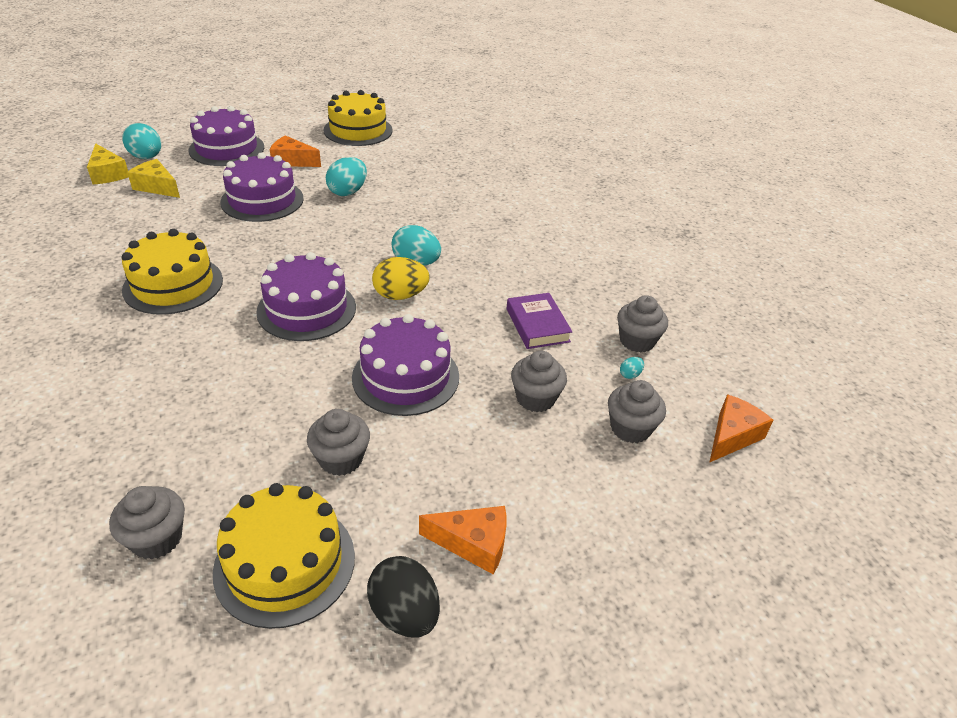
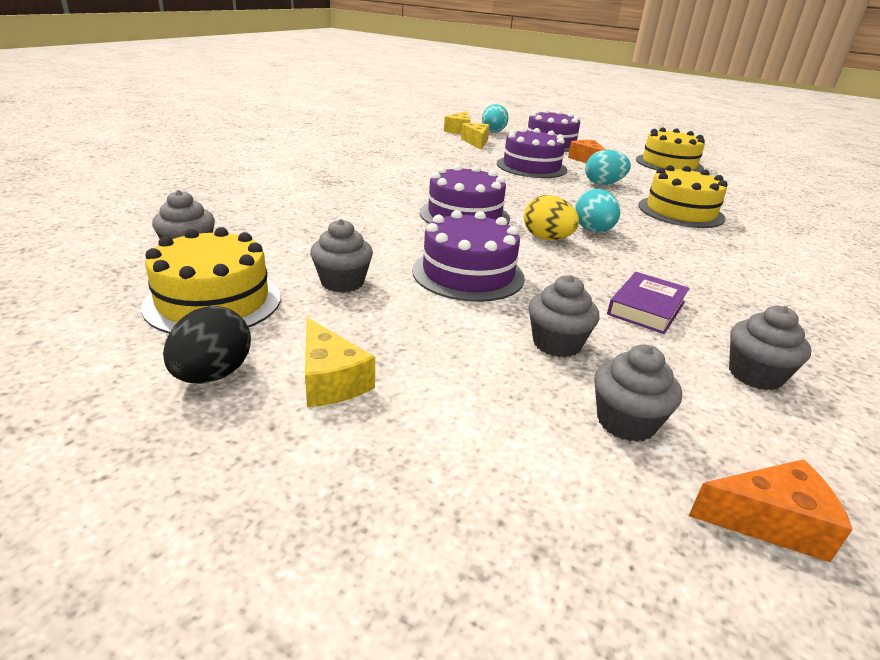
camera: 50 degrees right, 10 degrees down
yellow cake [122,229,223,315] -> yellow cake moved to [638,165,728,228]
orange cheese [419,506,507,574] -> yellow cheese [305,317,375,407]
turquoise egg [620,357,644,379] -> none

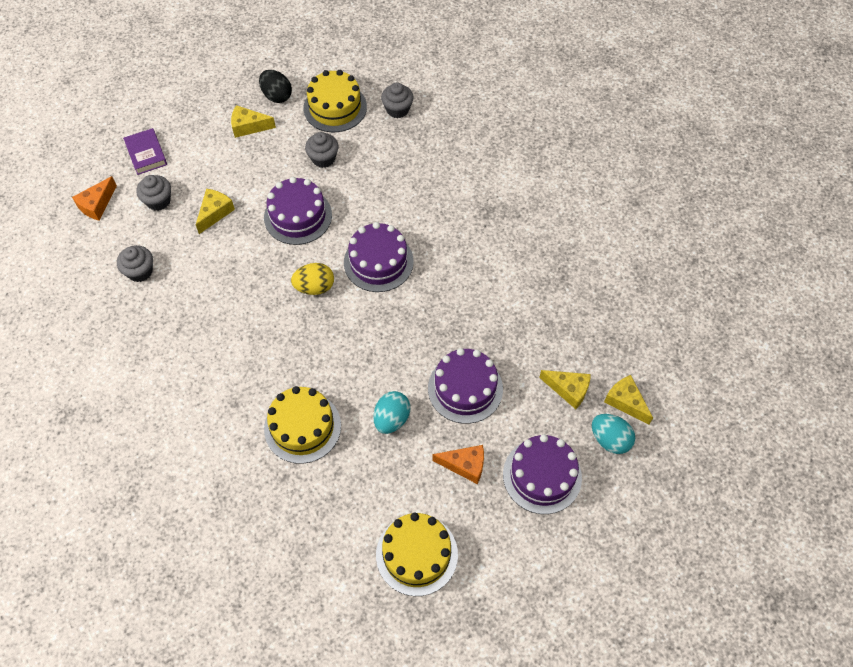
camera: 125 degrees right, 30 degrees up
grey cupcake [529,275,600,357] -> yellow cheese [196,189,235,234]
turquoise egg [575,189,620,233] -> none
purple book [607,272,690,334] -> purple book moved to [123,128,167,175]

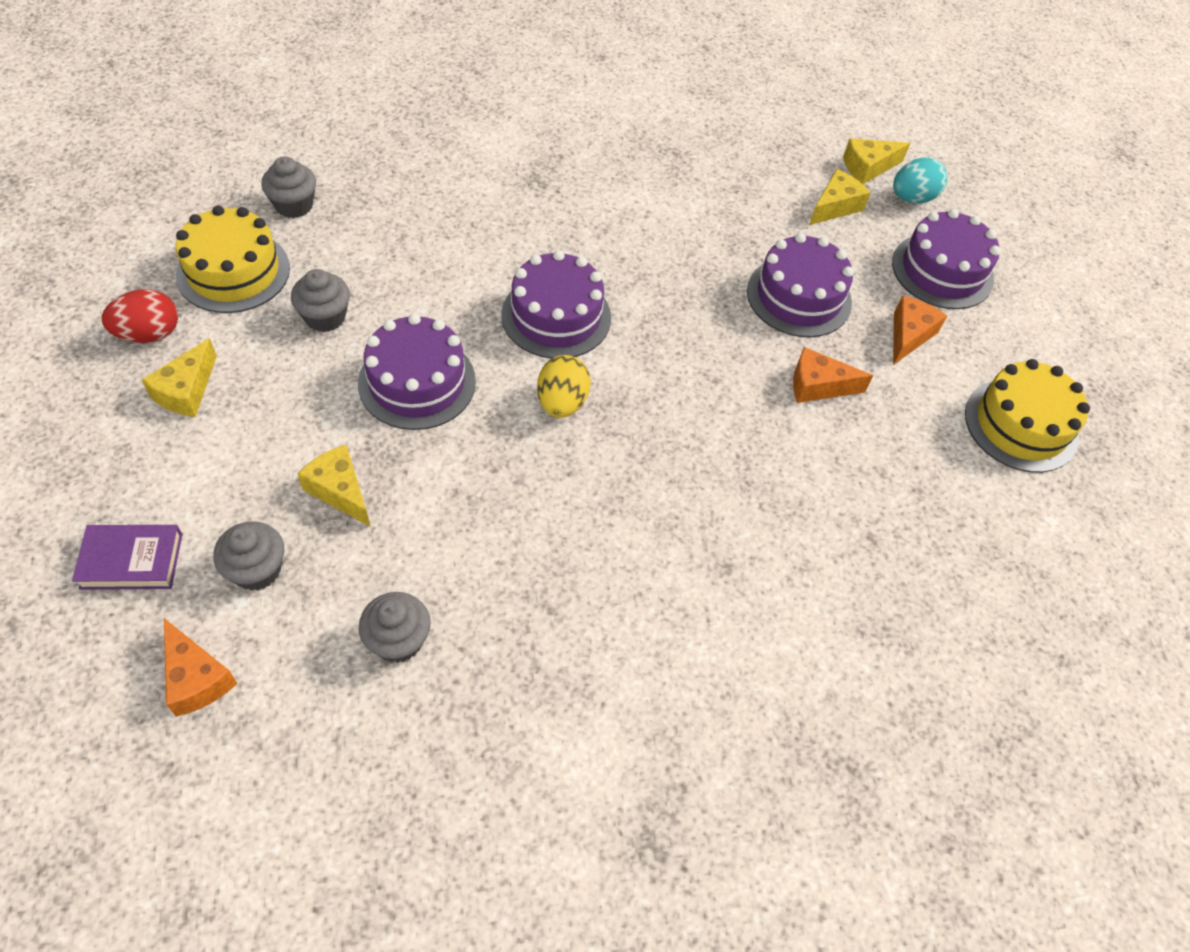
camera: 75 degrees left, 5 degrees down
black egg [259,70,292,103] -> red egg [102,289,178,343]
yellow cake [264,386,341,464] -> none
turquoise egg [373,391,410,434] -> orange cheese [793,347,873,403]

